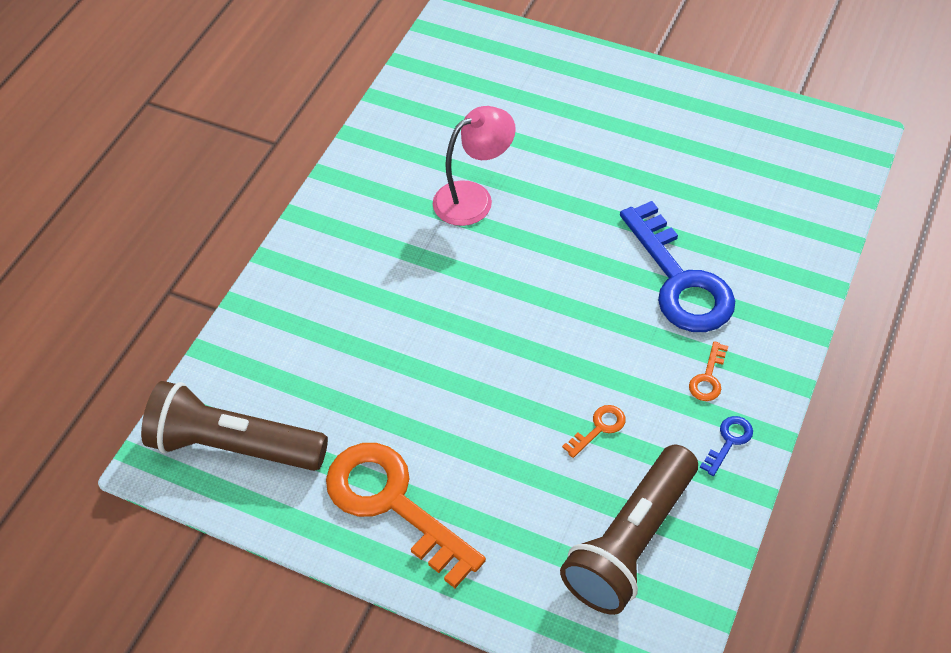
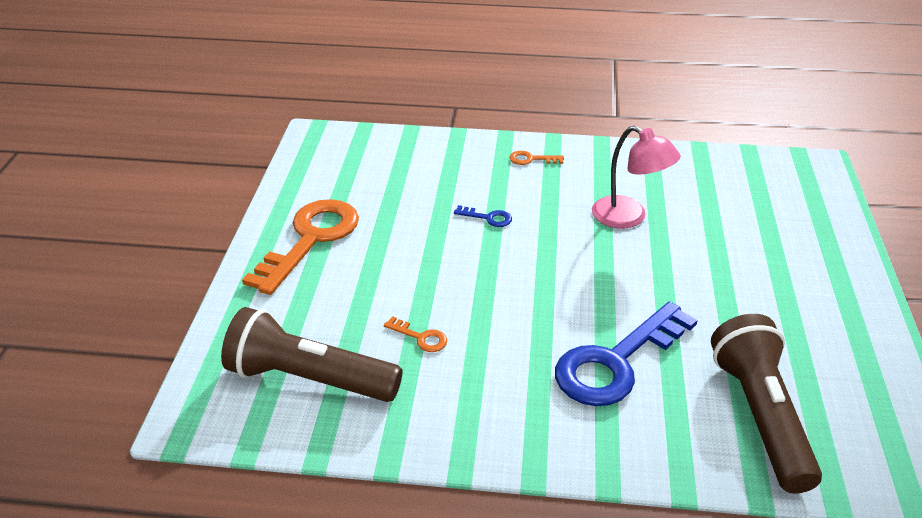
camera: 70 degrees right, 15 degrees down
brown flashlight [141,381,328,471] -> brown flashlight moved to [711,314,822,494]
orange key [689,341,728,401] -> orange key moved to [509,151,564,165]
blue key [700,416,753,476] -> blue key moved to [454,205,512,227]

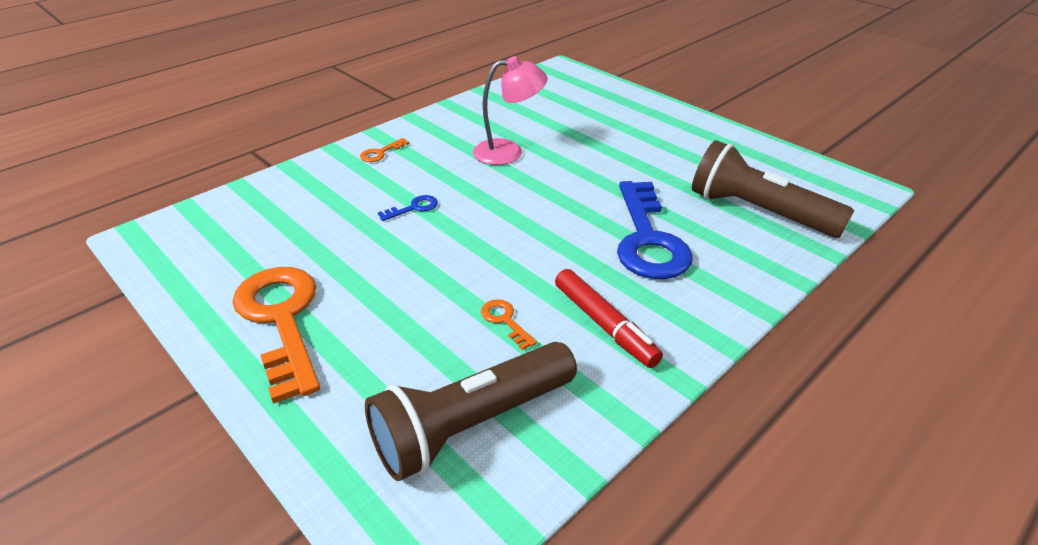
camera: 50 degrees left, 0 degrees up
orange key [384,316,447,352] -> orange key turned 105 degrees counterclockwise [481,299,537,350]
none -> red marker [555,269,663,368]

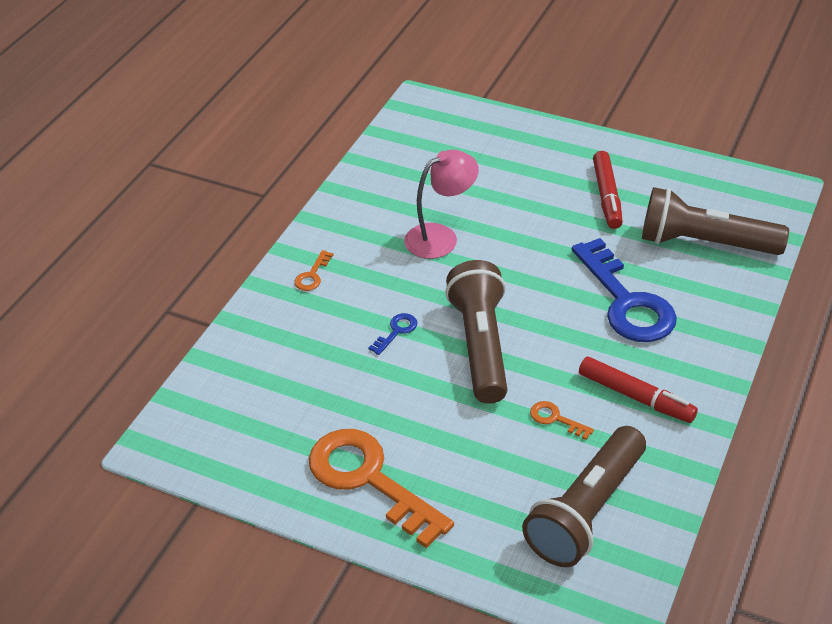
camera: 20 degrees left, 5 degrees up
none -> brown flashlight [445,260,507,404]
none -> red marker [593,151,623,229]

